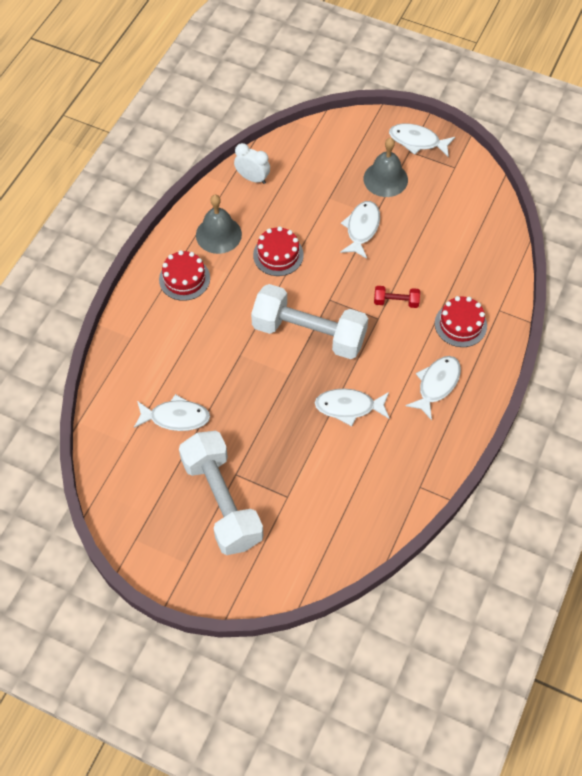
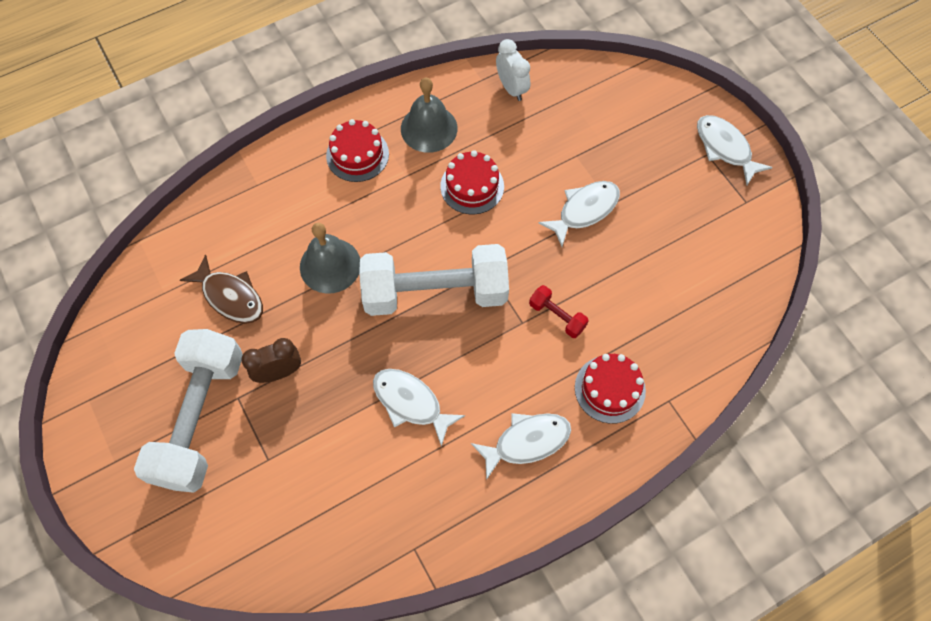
camera: 35 degrees right, 5 degrees up
white fish [134,394,210,431] -> brown fish [180,254,263,324]
white dumbbell [251,284,368,359] -> white dumbbell turned 60 degrees counterclockwise [359,244,509,316]
grey bell [363,138,408,197] -> grey bell moved to [300,223,360,293]
none -> brown clock [241,338,301,383]

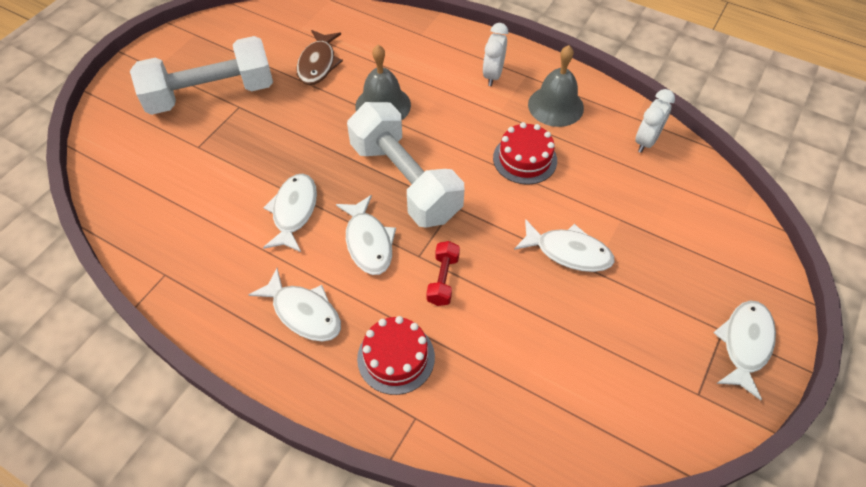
camera: 60 degrees right, 10 degrees down
brown clock [241,338,301,383] -> none
red cake [326,119,389,182] -> white clock [483,23,508,86]
none -> white fish [336,195,396,275]

